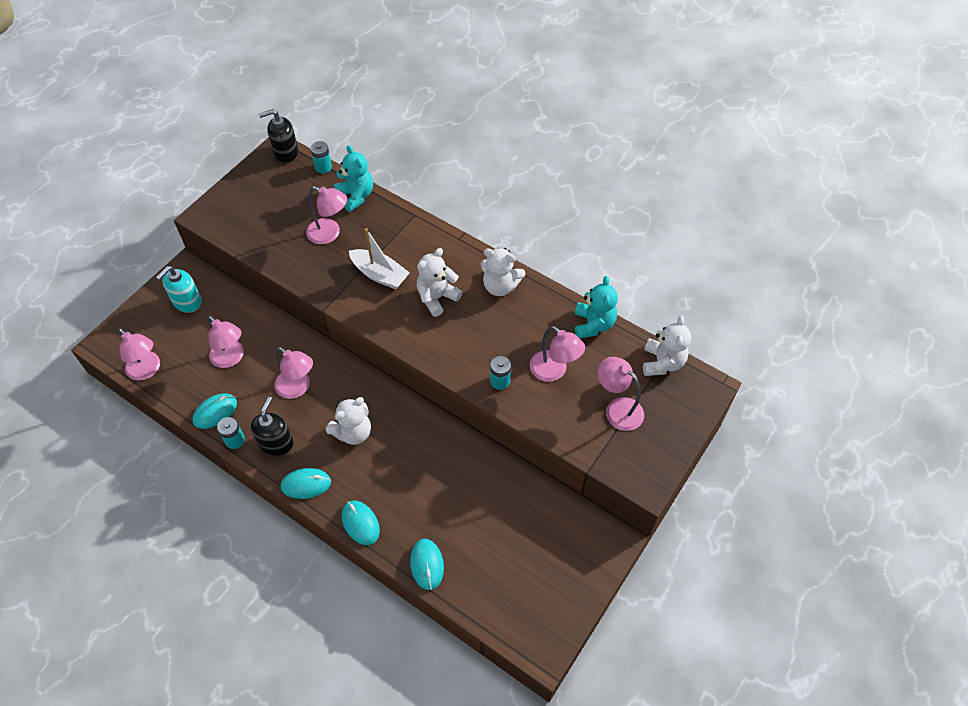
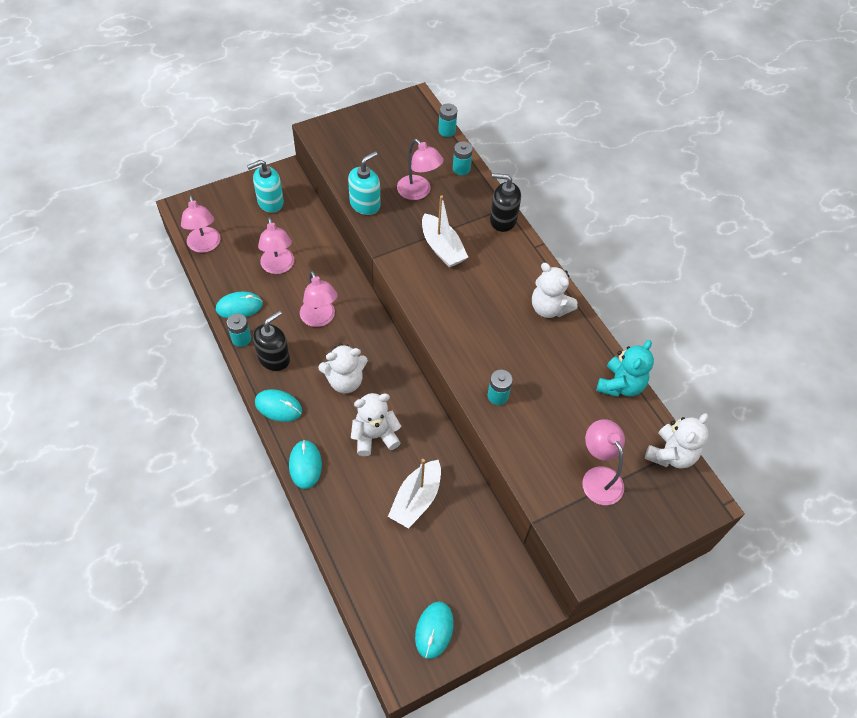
camera: 25 degrees right, 0 degrees up
black soap dispenser [259,109,298,163] -> black soap dispenser moved to [490,173,521,232]
turquoise teddy bear [334,145,373,212] -> turquoise battery [453,141,473,175]
turquoise mouse [410,539,444,590] -> turquoise mouse moved to [415,602,454,659]
white teddy bear [417,248,462,317] -> white teddy bear moved to [351,393,401,456]
pink lamp [530,326,585,382] -> none
none -> turquoise soap dispenser [348,151,381,215]
none -> white boat [388,459,441,529]

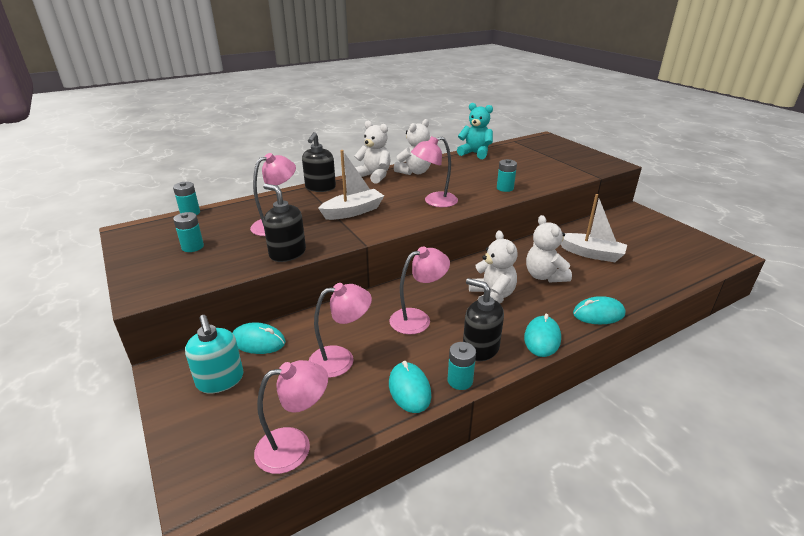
camera: 90 degrees left, 25 degrees down
turquoise soap dispenser [348,151,381,215] -> black soap dispenser [263,184,306,262]
turquoise mouse [415,602,454,659] -> turquoise mouse moved to [232,322,286,354]
turquoise battery [453,141,473,175] -> turquoise battery moved to [173,212,204,252]
pink lamp [582,419,625,505] -> pink lamp moved to [411,136,458,207]
white teddy bear [645,413,709,468] -> white teddy bear moved to [354,121,391,184]

